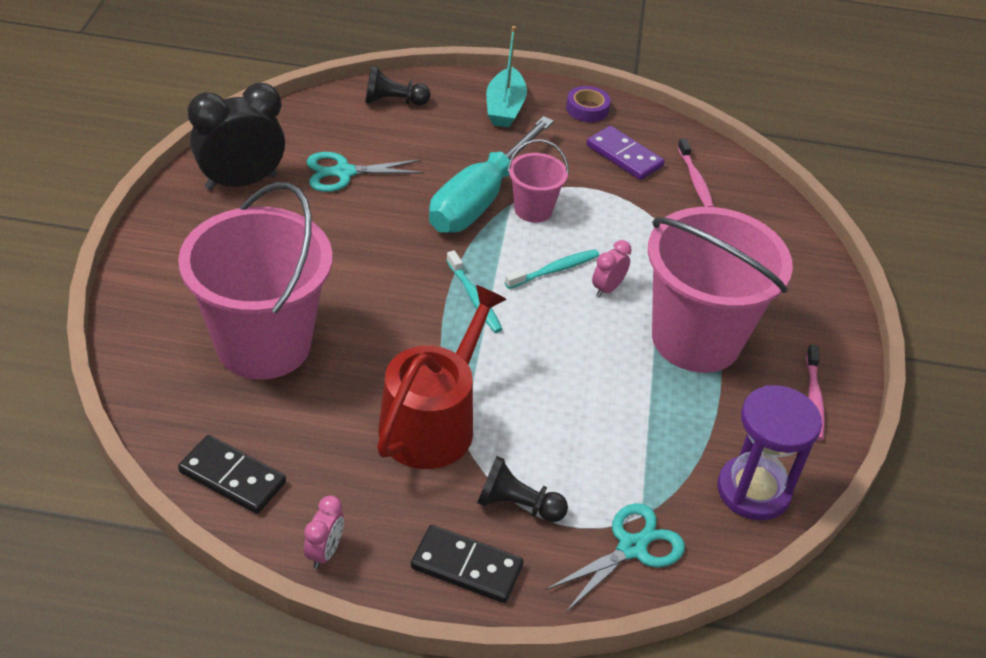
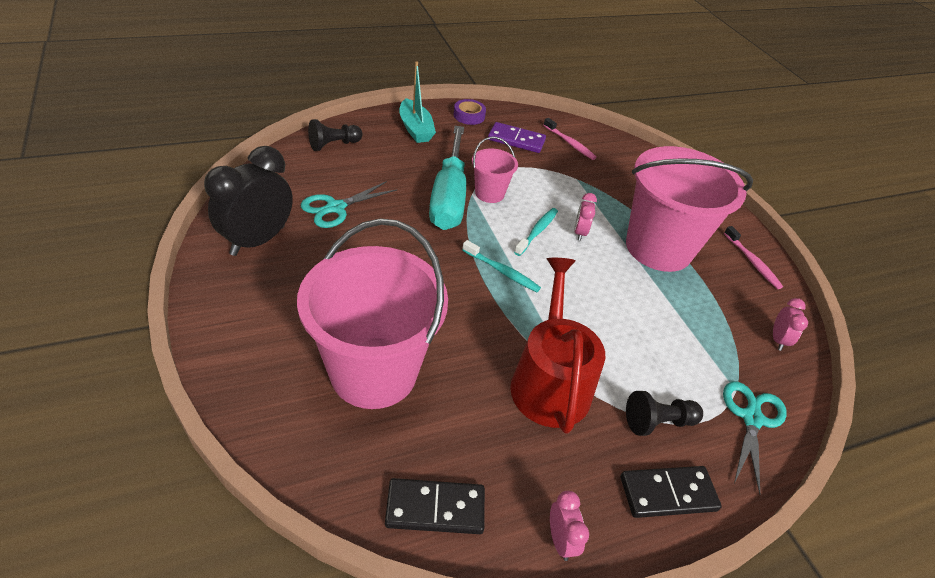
camera: 30 degrees left, 0 degrees up
purple hourglass [717,385,822,521] -> pink clock [773,298,808,351]

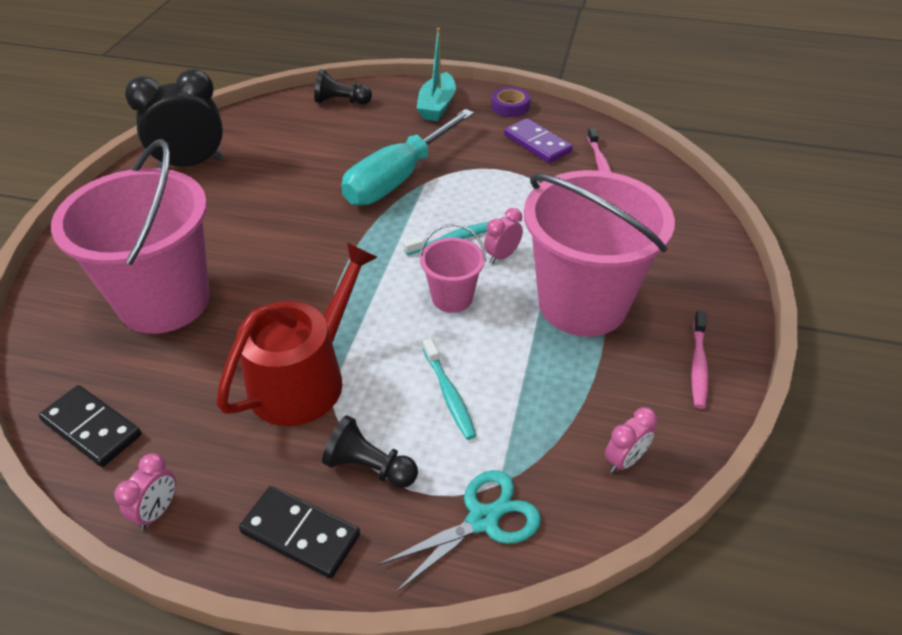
camera: 40 degrees right, 0 degrees up
turquoise scissors [301,181,397,228] -> none
turquoise toothbrush [462,240,541,292] -> turquoise toothbrush moved to [423,338,476,440]
pink bucket [472,137,518,203] -> pink bucket moved to [419,223,486,313]

